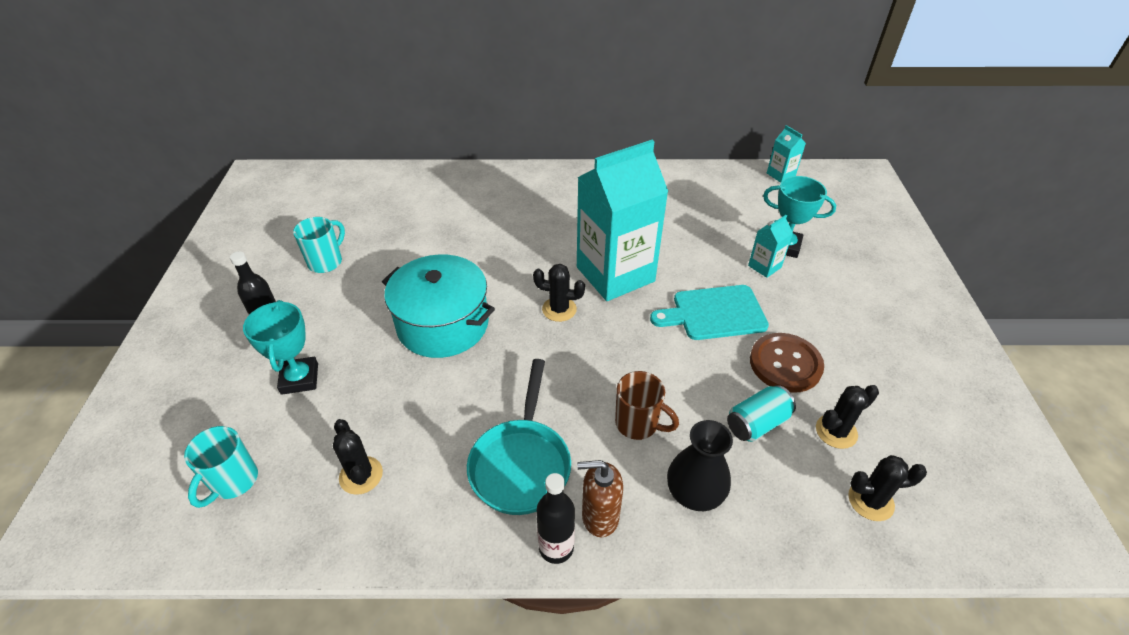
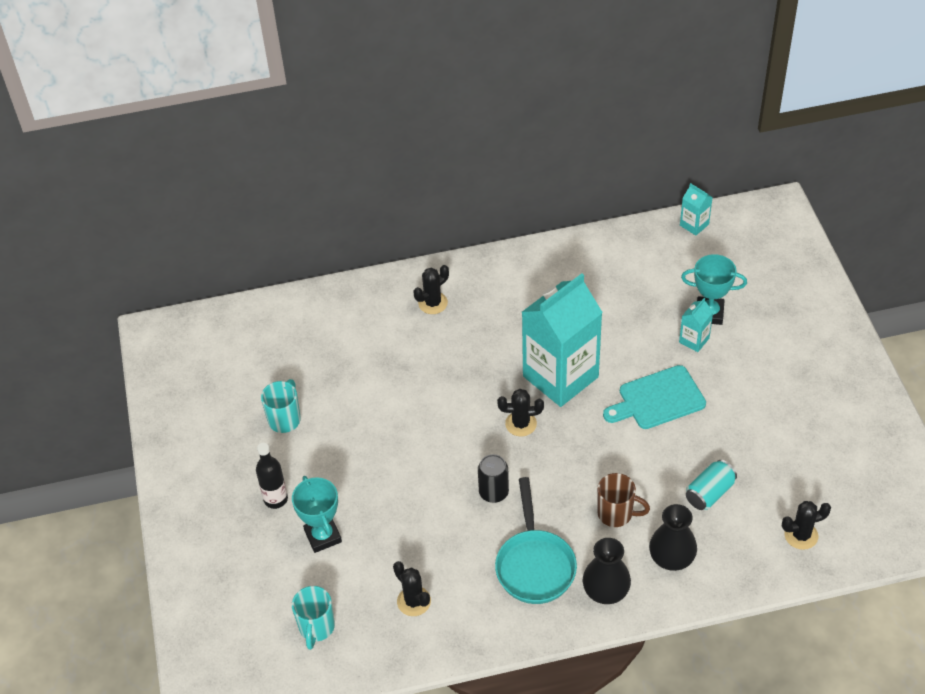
camera: 10 degrees left, 5 degrees up
turquoise pot [382,254,495,358] -> none
black bottle [536,473,575,564] -> none
brown soap dispenser [577,460,623,537] -> black vase [583,538,631,604]
brown button [750,333,824,393] -> none
black cactus [816,385,879,449] -> black cactus moved to [413,265,449,314]
none -> black can [478,454,509,503]

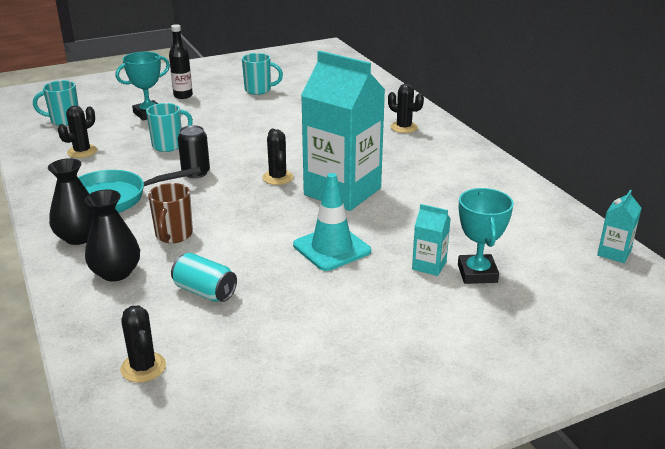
camera: 75 degrees right, 20 degrees down
turquoise cutting board [603,365,706,429] -> turquoise traffic cone [293,173,371,271]
none -> turquoise mug [146,103,193,152]

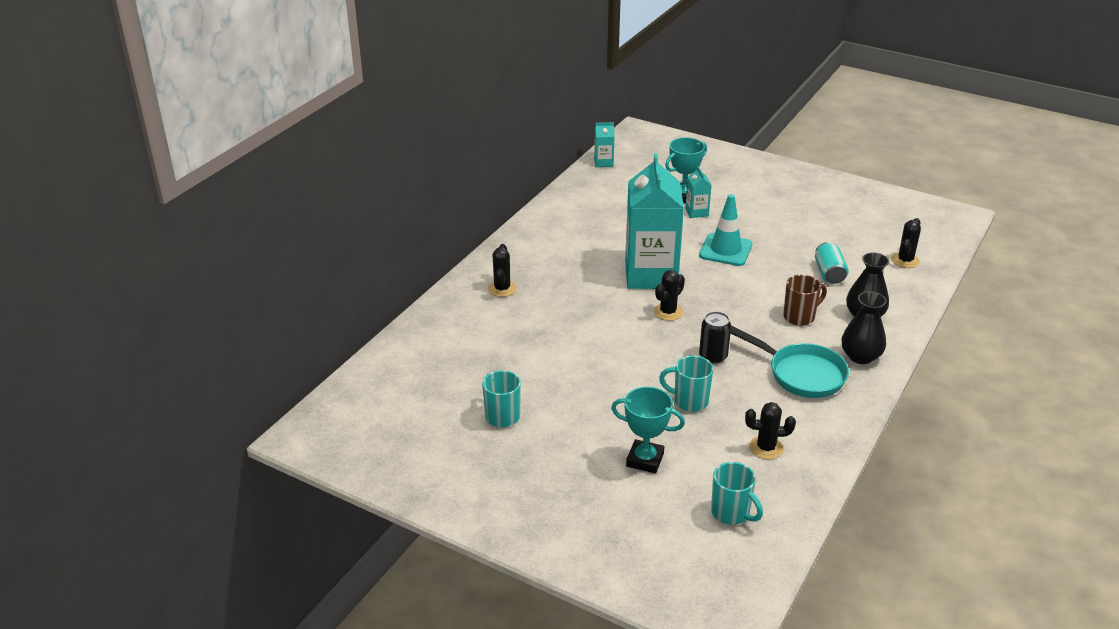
camera: 125 degrees left, 5 degrees up
black bottle [169,24,193,99] -> none

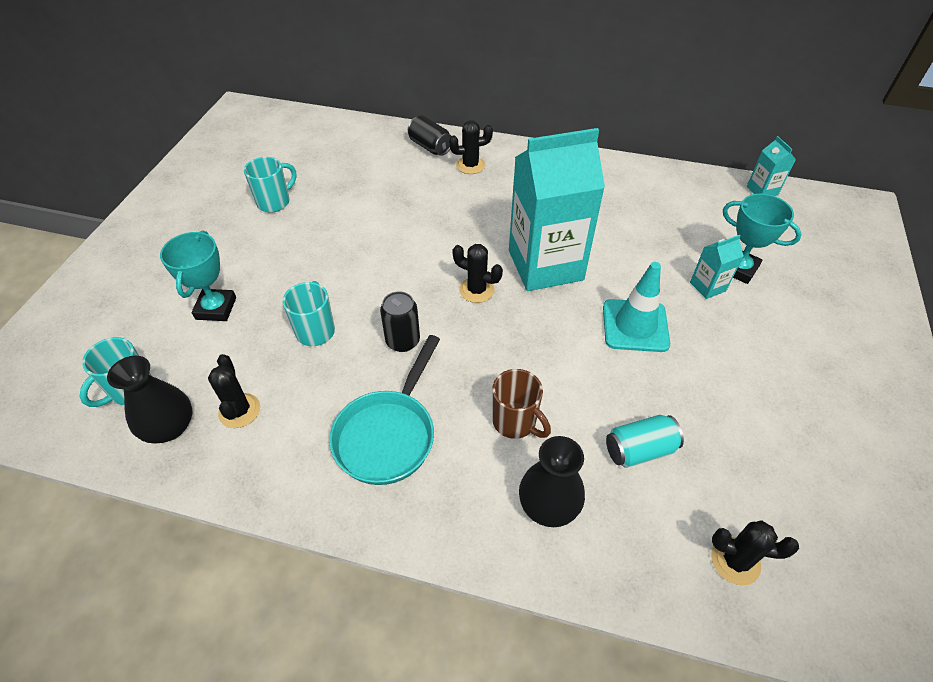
camera: 75 degrees right, 15 degrees up
black vase [842,291,886,364] -> black vase moved to [107,356,192,443]
none -> black can [408,116,451,156]

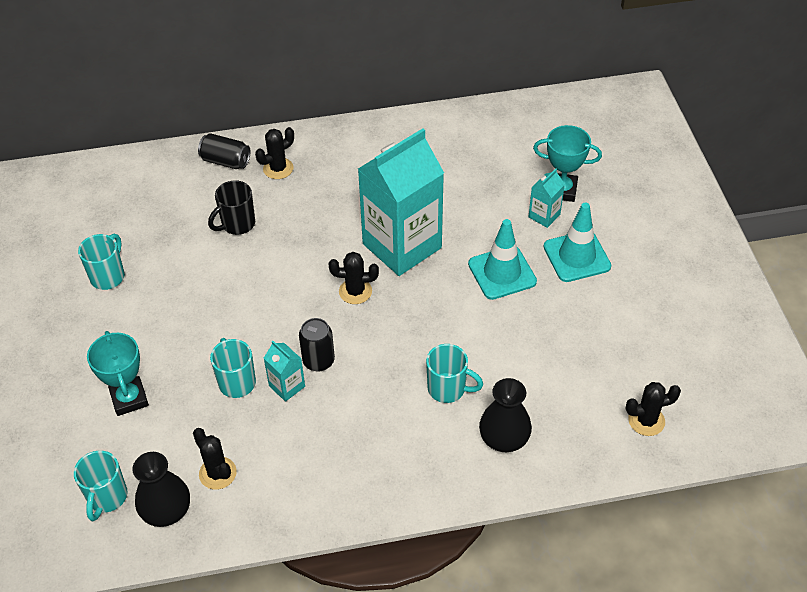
camera: 25 degrees left, 0 degrees up
turquoise pan [329,335,440,485] -> none
brown mug [492,369,551,439] -> turquoise mug [426,344,483,403]
turquoise can [606,415,684,468] -> none
turquoise carton [747,136,796,196] -> turquoise carton moved to [264,341,305,402]
none -> black mug [208,180,255,235]
none -> turquoise traffic cone [544,203,611,282]

